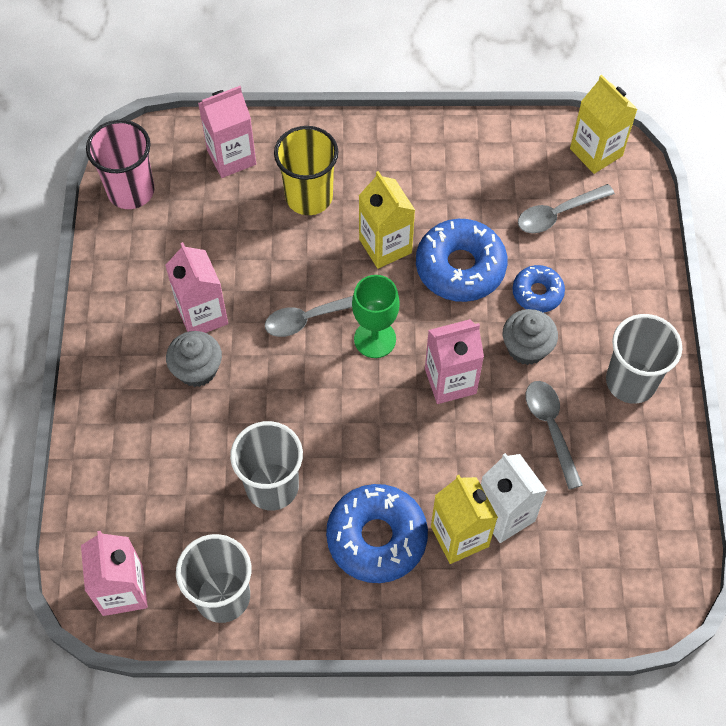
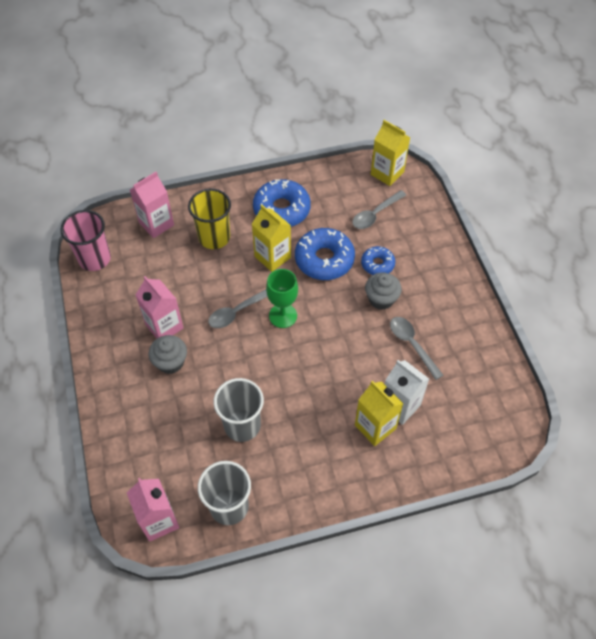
camera: 15 degrees left, 5 degrees down
blue donut [326,484,428,583] -> blue donut moved to [253,179,311,227]
pink carton [425,319,484,404] -> none
grey cup [606,314,682,404] -> none

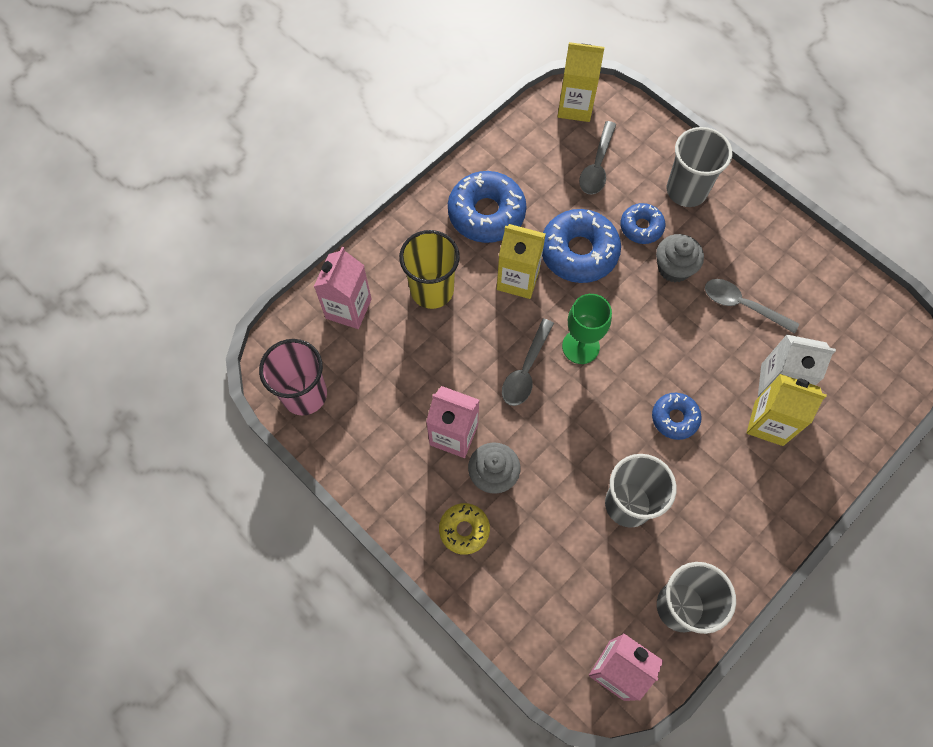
camera: 30 degrees left, 10 degrees up
none -> yellow donut [439,503,490,555]
none -> blue donut [652,393,701,440]
none -> grey cup [667,127,732,207]

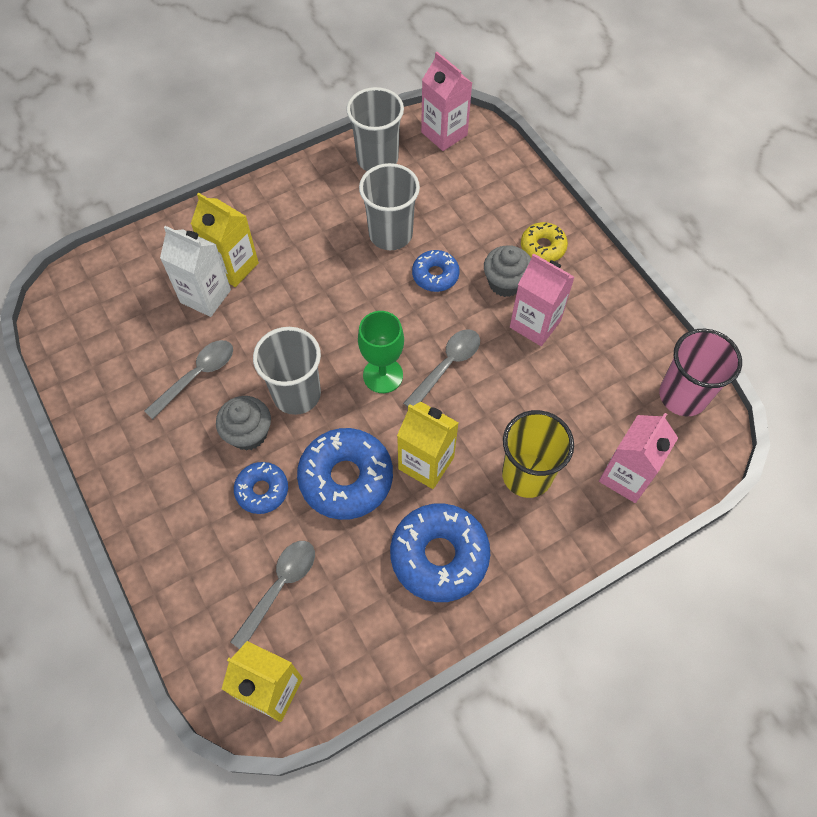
camera: 165 degrees left, 5 degrees down
blue donut [652,393,701,440] -> blue donut moved to [412,250,460,292]
grey cup [667,127,732,207] -> grey cup moved to [253,327,321,415]
grey spoon [705,279,799,334] -> grey spoon turned 90 degrees counterclockwise [144,340,233,419]

